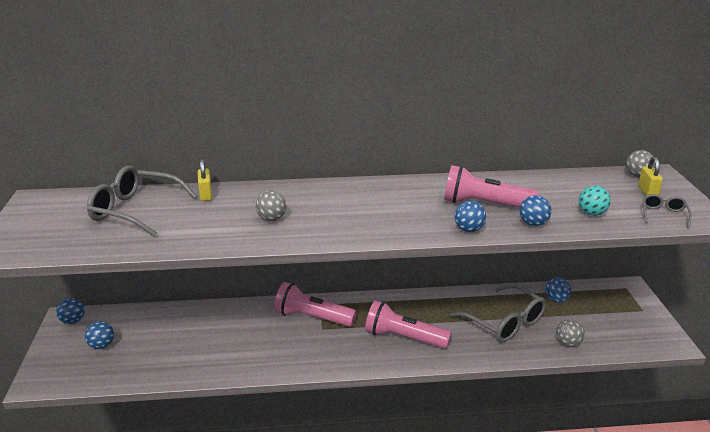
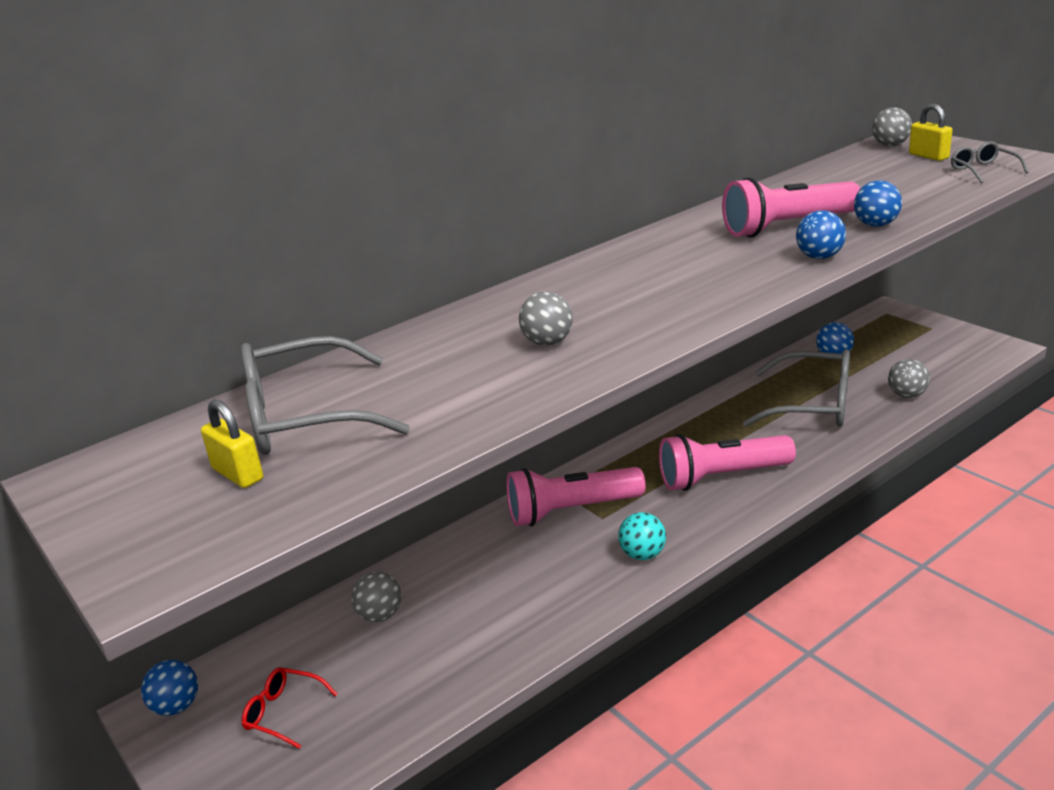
camera: 30 degrees left, 0 degrees up
blue ball [85,321,114,349] -> red glasses [242,667,337,749]
yellow padlock [198,159,212,201] -> yellow padlock moved to [201,399,263,488]
turquoise ball [579,186,611,216] -> turquoise ball moved to [618,512,666,560]
none -> grey ball [351,572,401,622]

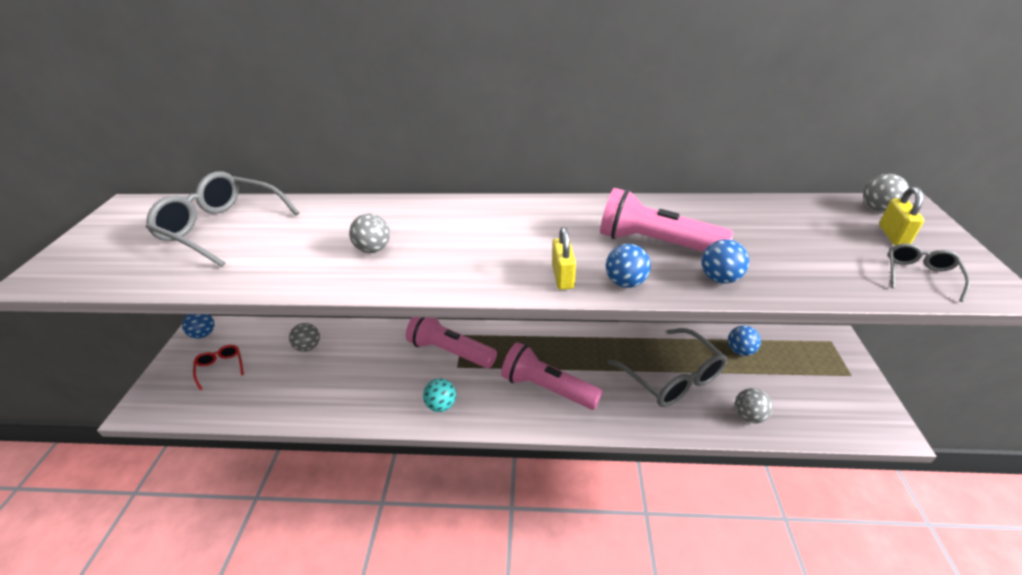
camera: 40 degrees right, 10 degrees up
yellow padlock [201,399,263,488] -> yellow padlock moved to [552,227,576,290]

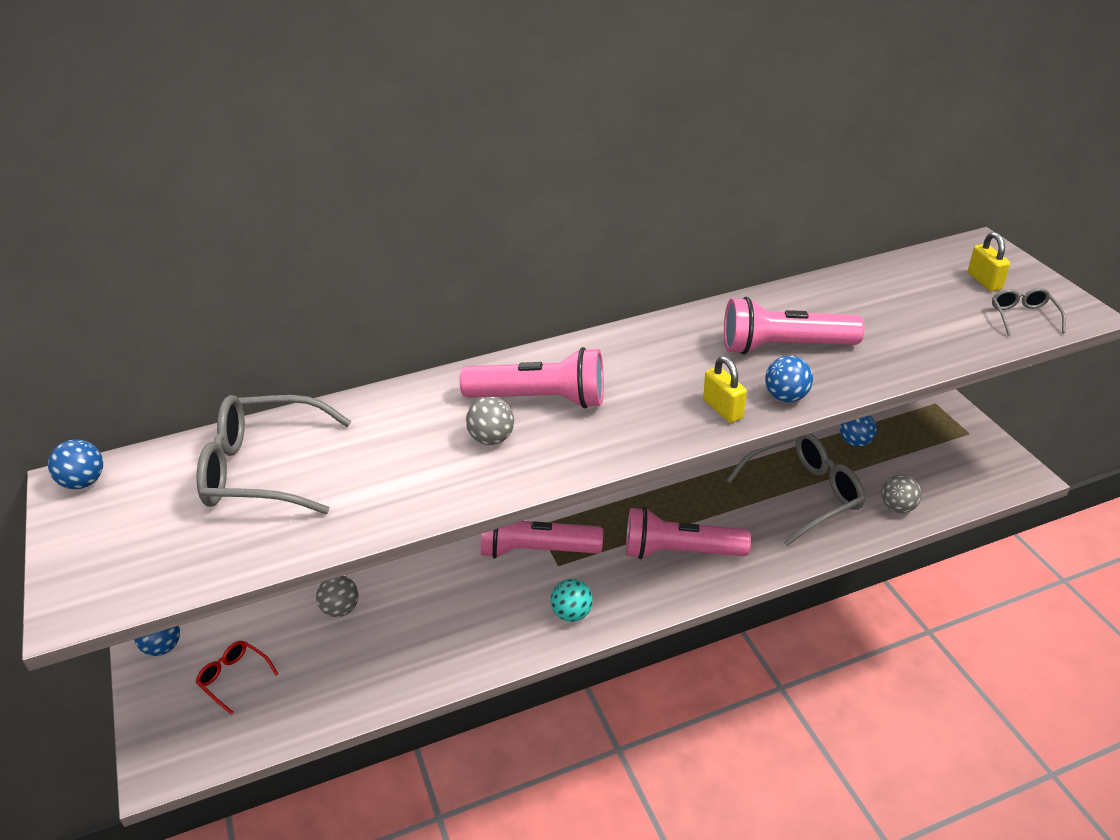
camera: 25 degrees left, 0 degrees up
grey glasses [608,328,727,407] -> grey glasses turned 60 degrees counterclockwise [727,433,865,546]
blue ball [701,239,749,283] -> blue ball moved to [48,439,103,489]
grey ball [863,174,909,212] -> none
none -> pink flashlight [460,347,604,408]

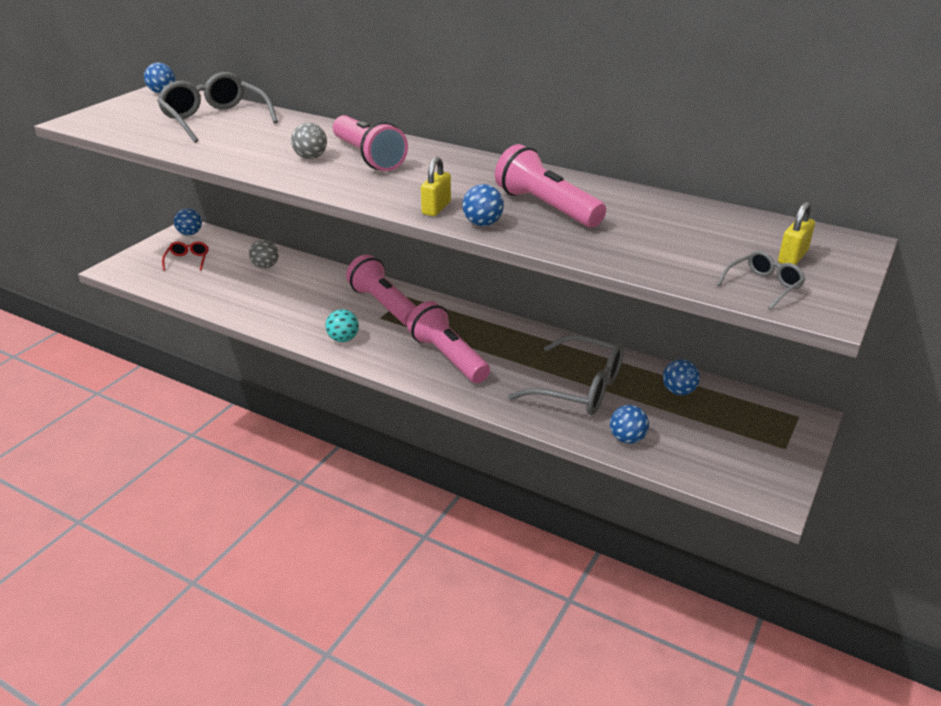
camera: 50 degrees right, 5 degrees down
grey ball [881,475,922,513] -> blue ball [610,405,649,444]

